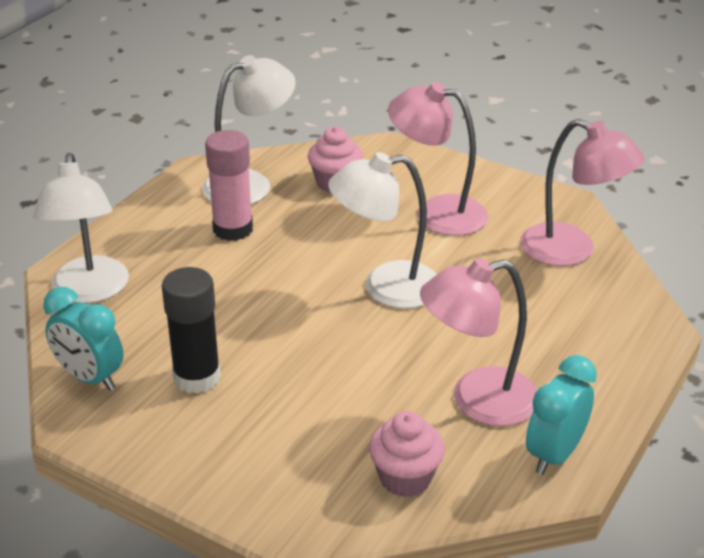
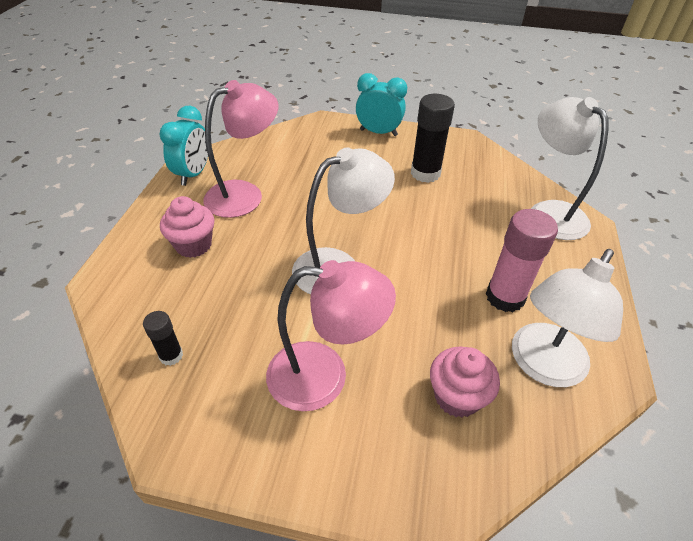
camera: 160 degrees right, 10 degrees up
turquoise clock [44,287,123,391] -> turquoise clock moved to [356,73,407,136]
pink cupcake [369,411,445,497] -> pink cupcake moved to [160,196,215,258]
pink lamp [520,119,645,266] -> black glue stick [143,311,183,366]

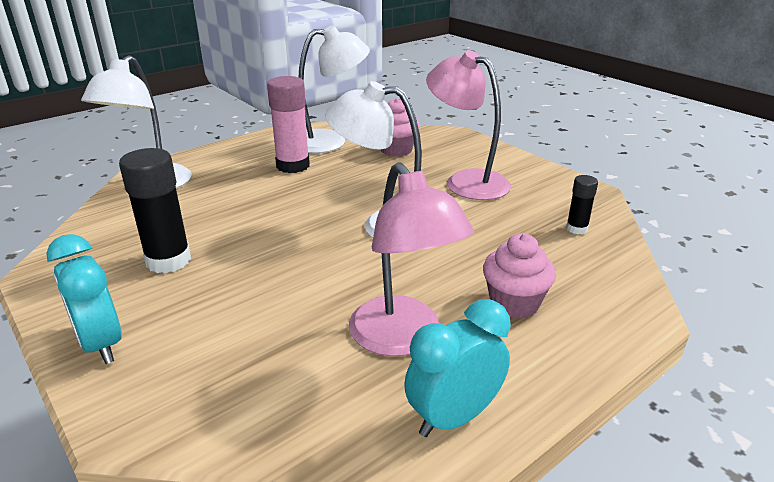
camera: 140 degrees left, 15 degrees down
pink lamp [203,80,278,218] -> pink lamp turned 120 degrees counterclockwise [349,162,474,356]

